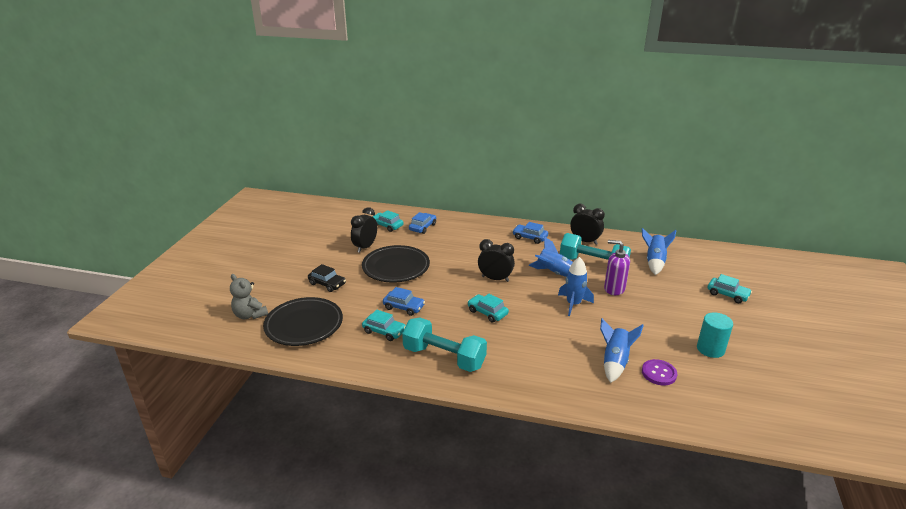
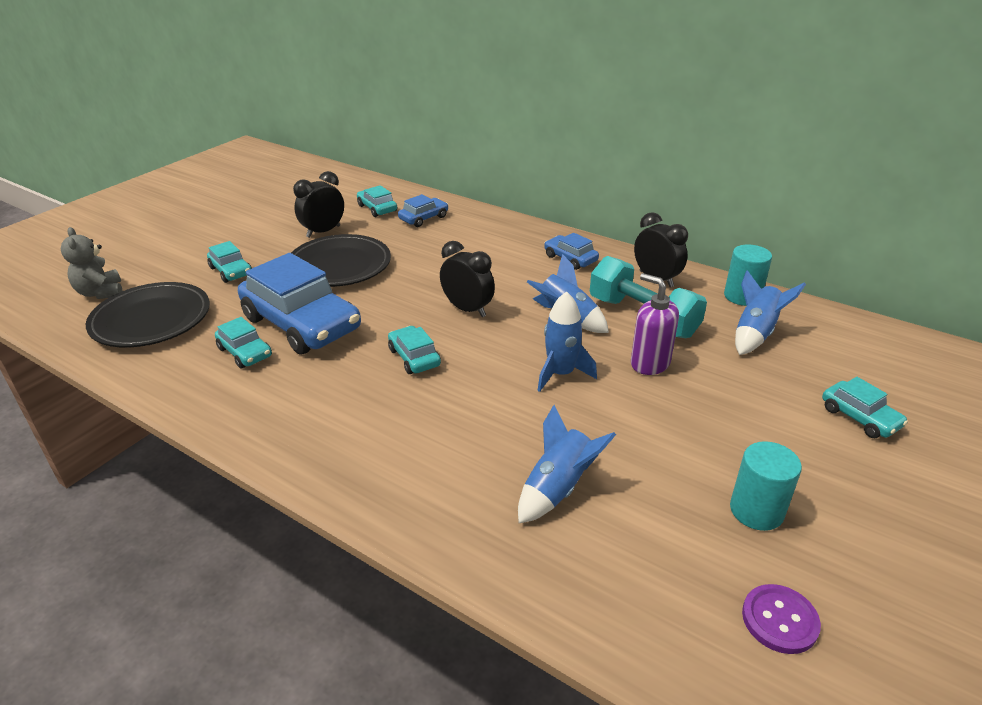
camera: 20 degrees right, 5 degrees up
black car [308,264,346,292] -> turquoise car [207,241,252,283]
blue car [383,287,425,316] -> blue car [238,253,361,355], size x2.12
turquoise dumbbell [402,318,487,372] -> none
purple button [642,359,677,385] -> purple button moved to [742,584,821,654]
none -> turquoise cylinder [724,244,772,306]

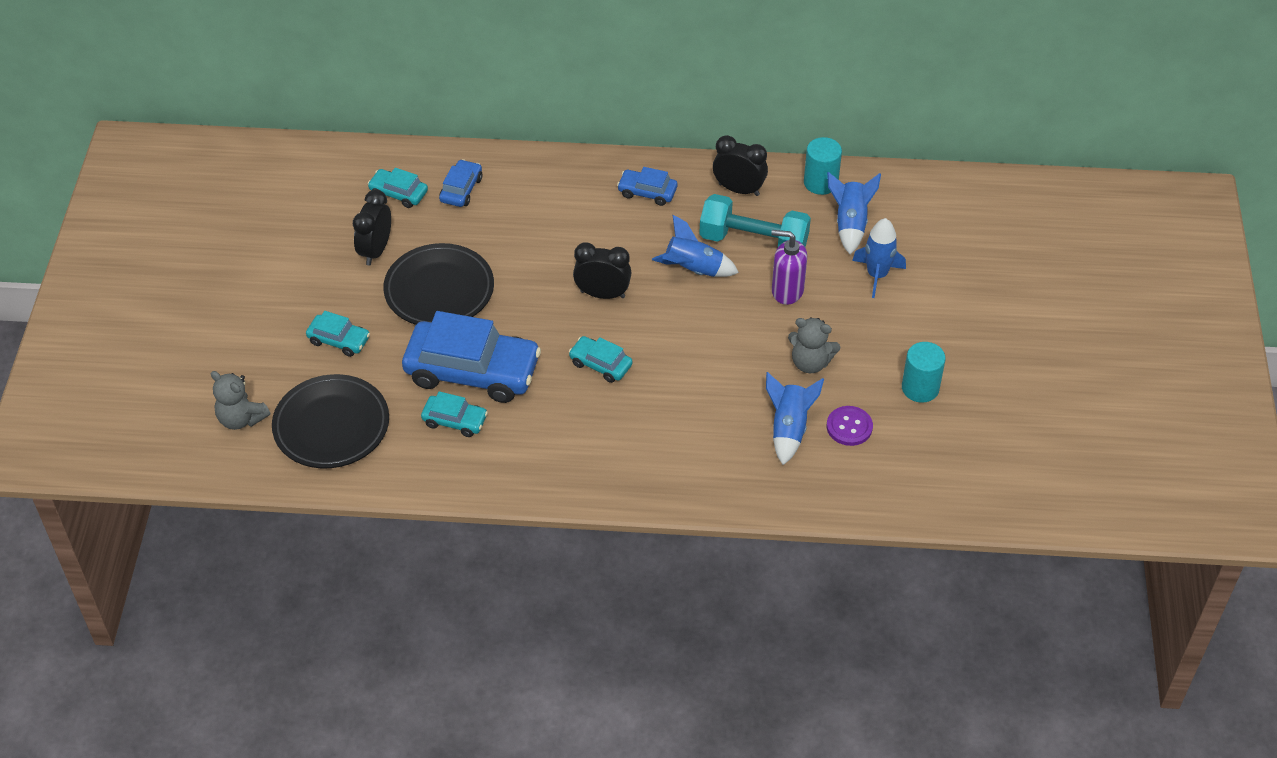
camera: 30 degrees left, 15 degrees up
blue rocket [537,291,597,392] -> blue rocket moved to [852,218,906,298]
purple button [742,584,821,654] -> purple button moved to [827,406,873,446]
turquoise car [822,377,908,438] -> none
none -> grey teddy bear [788,318,840,373]

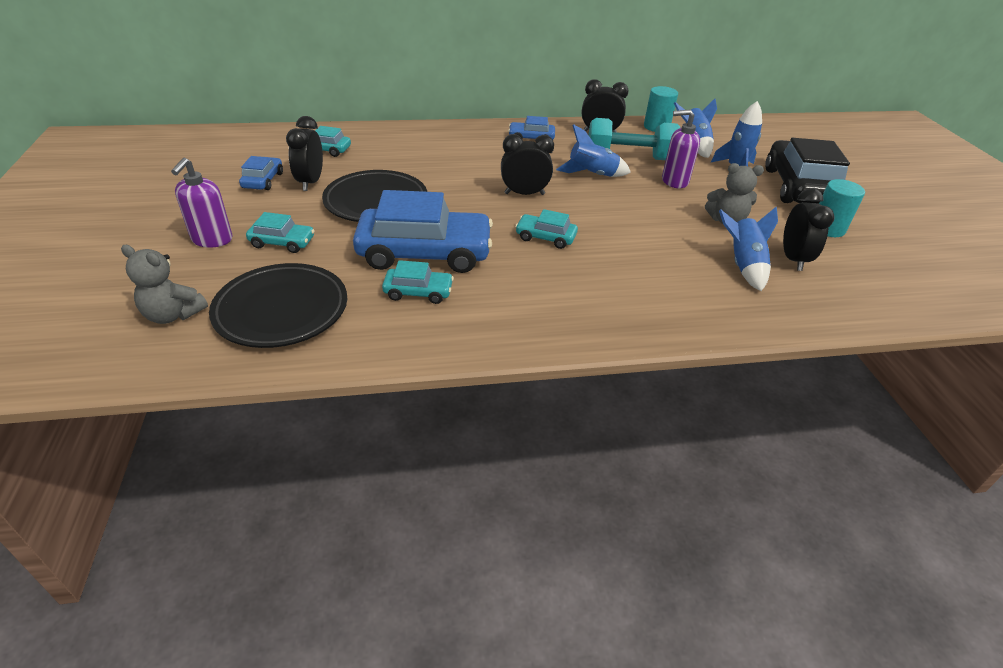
camera: 15 degrees left, 10 degrees down
blue car [439,159,482,207] -> blue car moved to [239,156,283,190]
purple button [827,406,873,446] -> black clock [783,188,835,271]
none -> purple soap dispenser [171,158,233,248]
none -> black car [765,138,850,204]

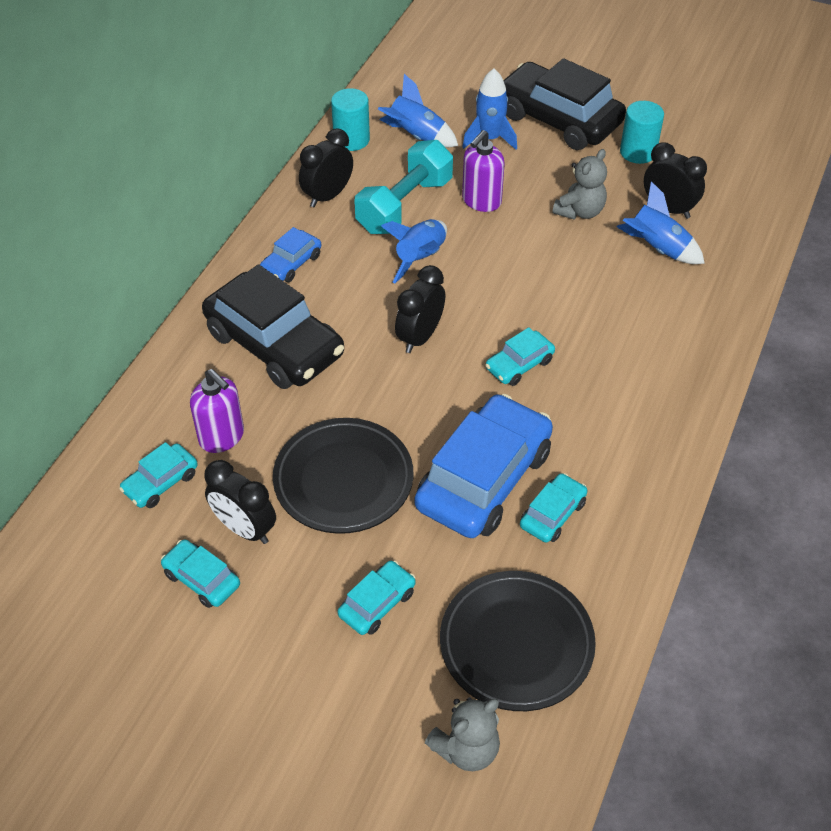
camera: 55 degrees left, 10 degrees up
purple soap dispenser [171,158,233,248] -> purple soap dispenser moved to [190,369,244,453]
blue car [239,156,283,190] -> turquoise car [161,539,240,608]
none -> black car [202,264,344,389]

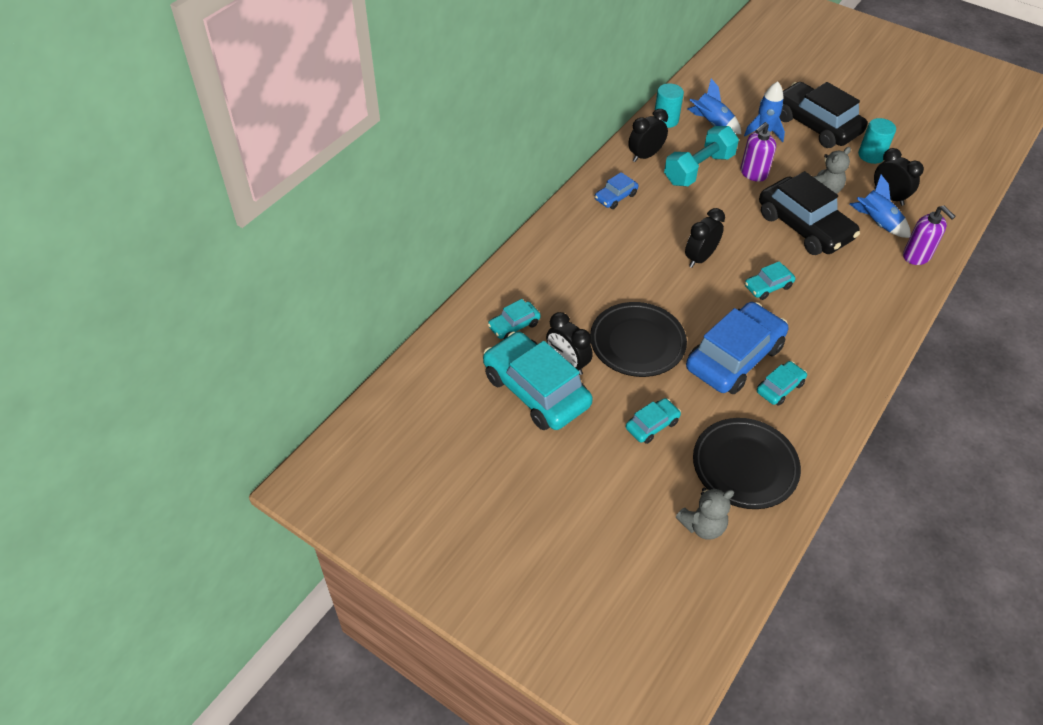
camera: 10 degrees right, 0 degrees up
turquoise car [161,539,240,608] -> turquoise car [483,332,593,430], size x2.12
purple soap dispenser [190,369,244,453] -> purple soap dispenser moved to [903,206,956,265]
black car [202,264,344,389] -> black car moved to [759,171,860,255]
blue rocket [381,219,447,283] -> none

